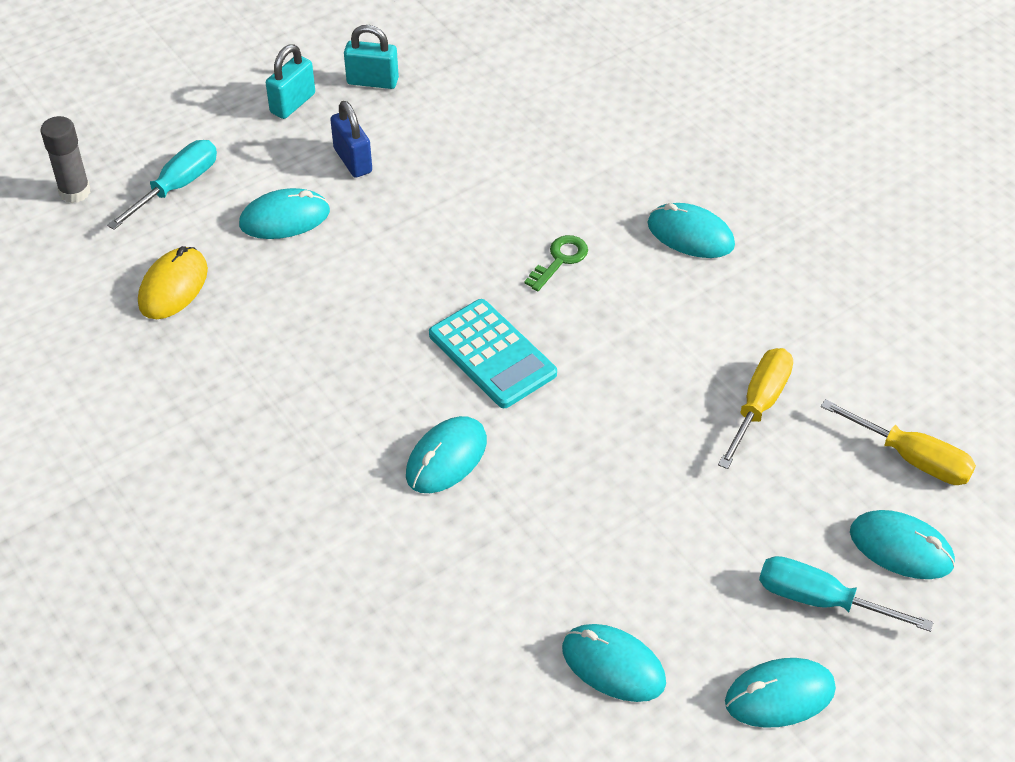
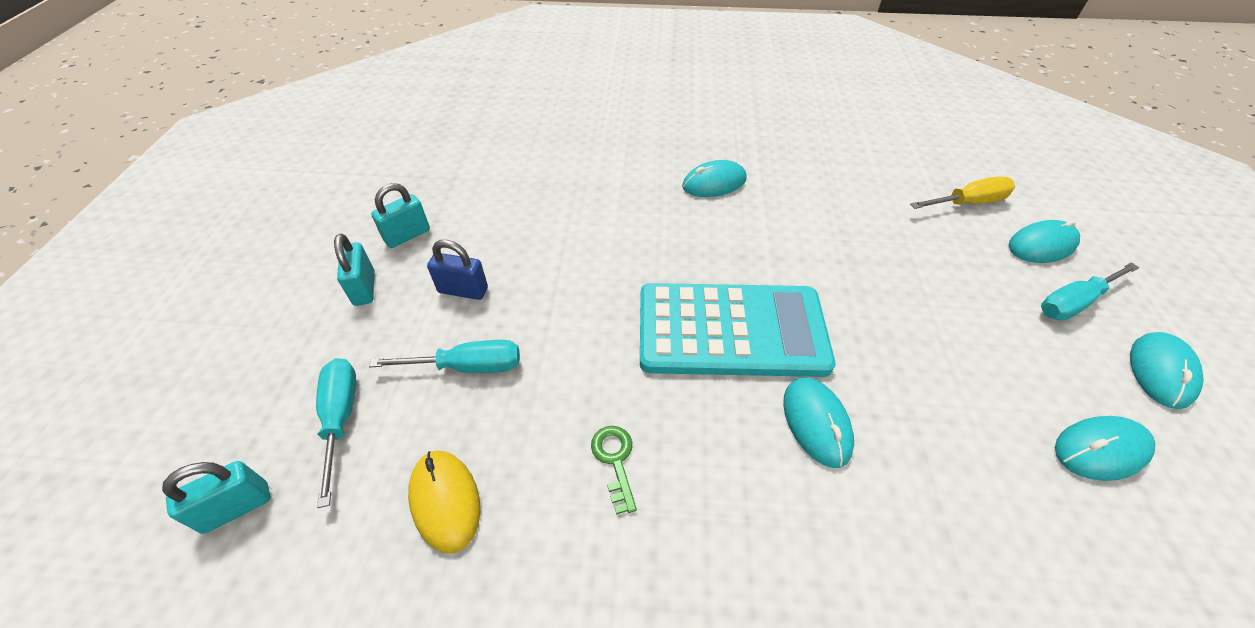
camera: 50 degrees left, 0 degrees up
grey glue stick [41,116,91,203] -> turquoise padlock [162,461,271,534]
turquoise mouse [239,188,330,239] -> turquoise screwdriver [369,340,520,373]
turquoise calculator [429,299,557,408] -> turquoise calculator [640,283,836,377], size x1.66
green key [524,235,588,292] -> green key moved to [591,426,637,514]
yellow screwdriver [718,348,793,469] -> none

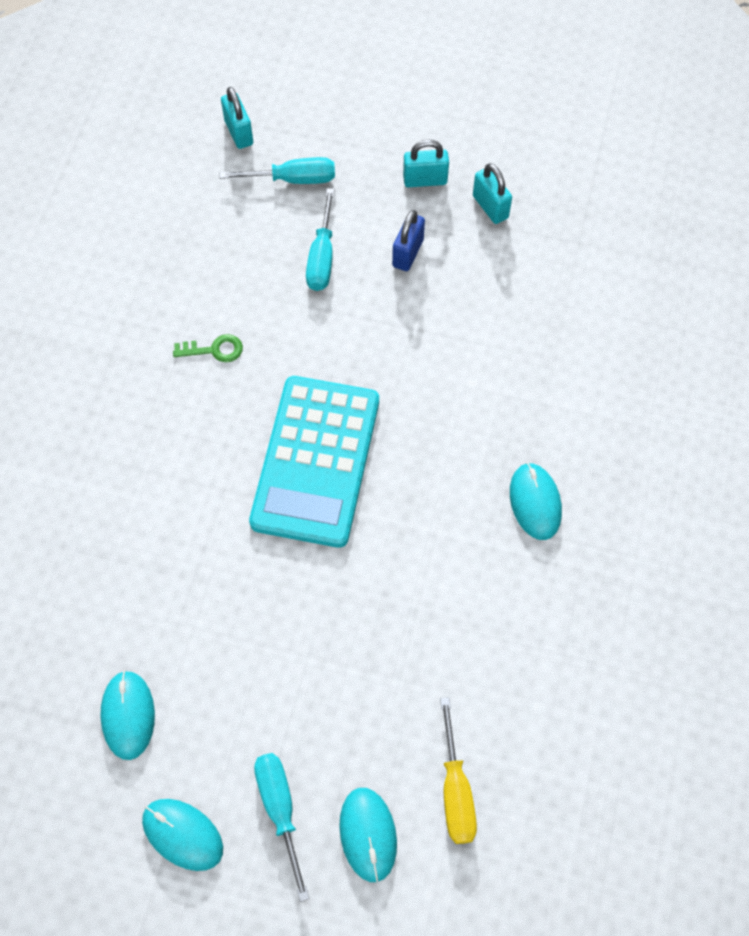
camera: 100 degrees right, 15 degrees up
yellow mouse [408,451,480,554] -> none
turquoise mouse [783,378,854,468] -> none

